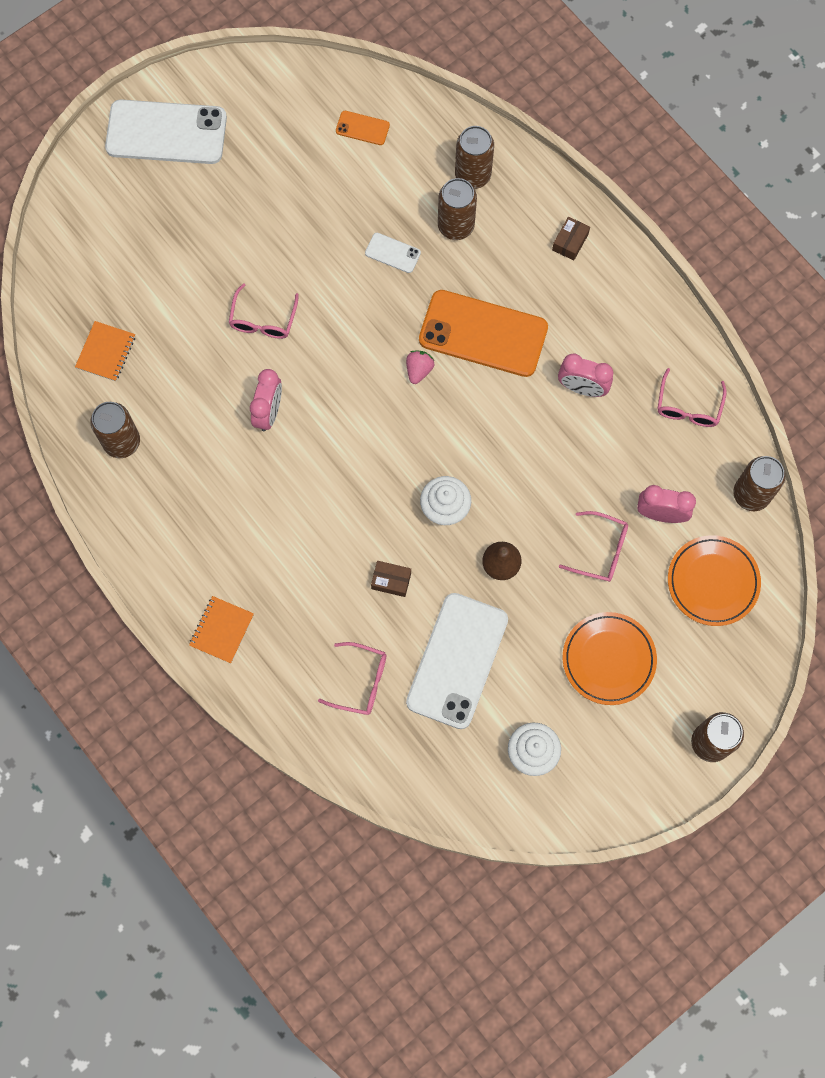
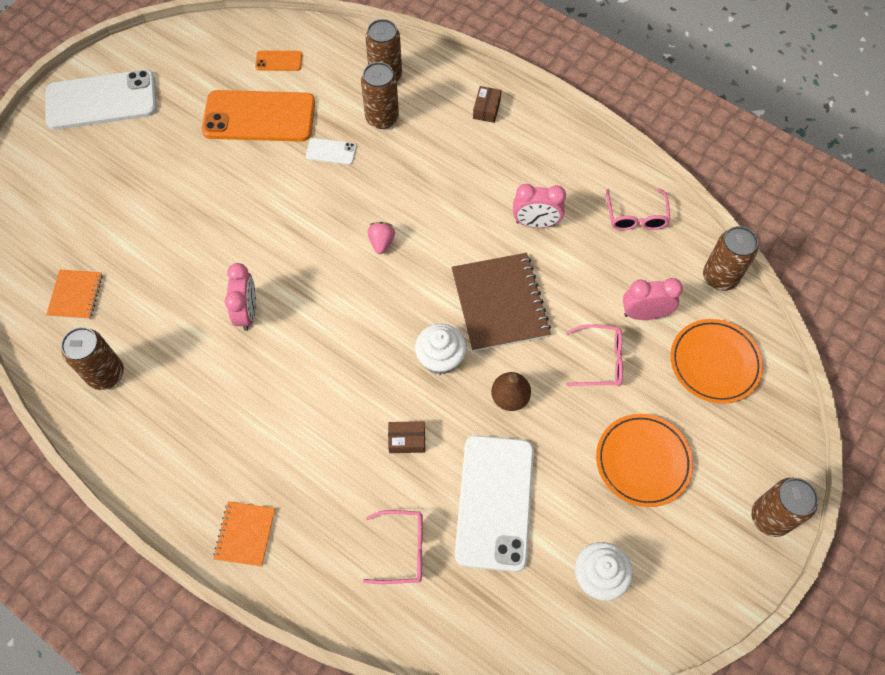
camera: 15 degrees left, 10 degrees down
pink glasses [229,283,299,339] -> none
orange phone [419,290,548,377] -> orange phone moved to [202,90,315,142]
none -> brown notebook [451,253,551,352]

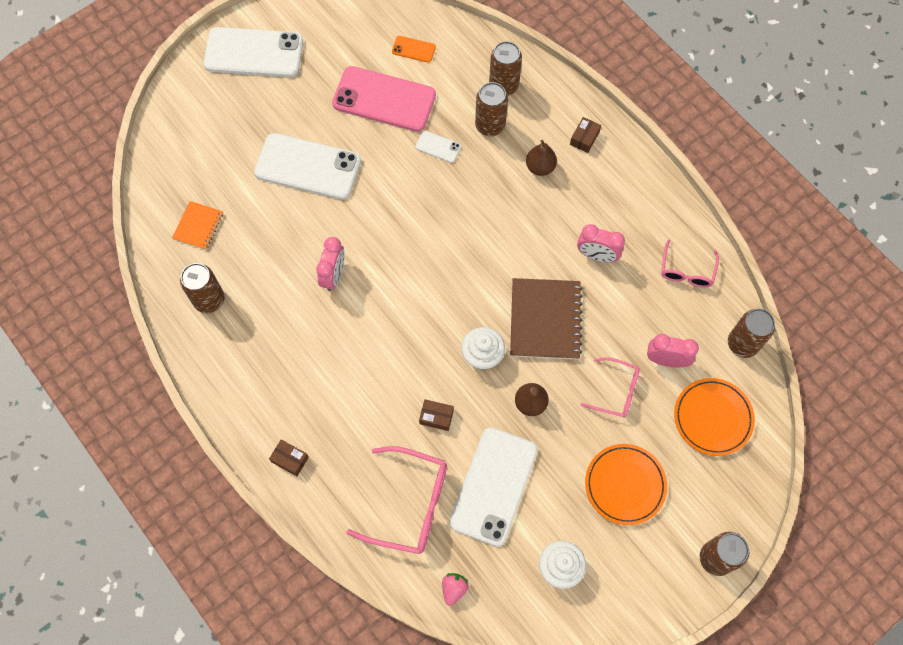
camera: 15 degrees right, 5 degrees up
orange phone [202,90,315,142] -> pink phone [332,66,436,132]
orange notebook [213,501,275,567] -> brown box [269,440,309,476]
pink glasses [363,510,423,584] -> pink glasses [346,446,447,554], size x1.67
pink strawberry [368,222,395,254] -> pink strawberry moved to [442,573,469,606]
none -> white phone [254,133,361,200]
none -> brown pear [526,140,557,176]

